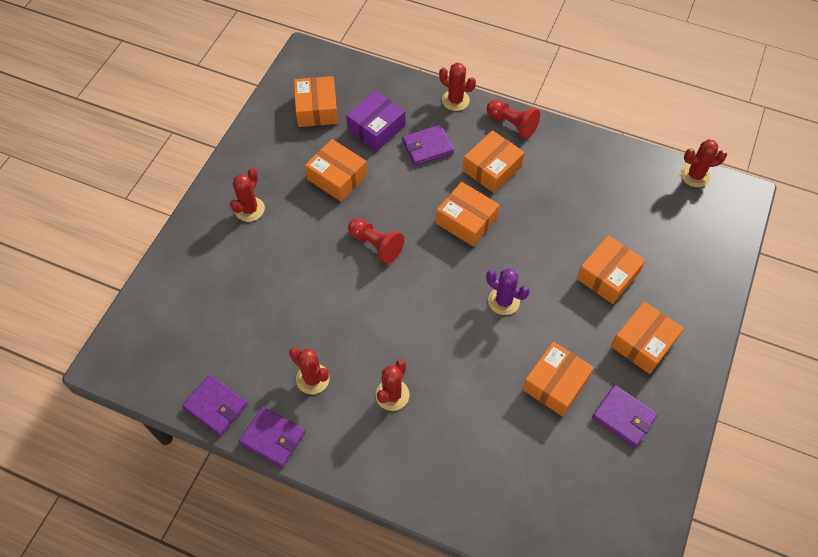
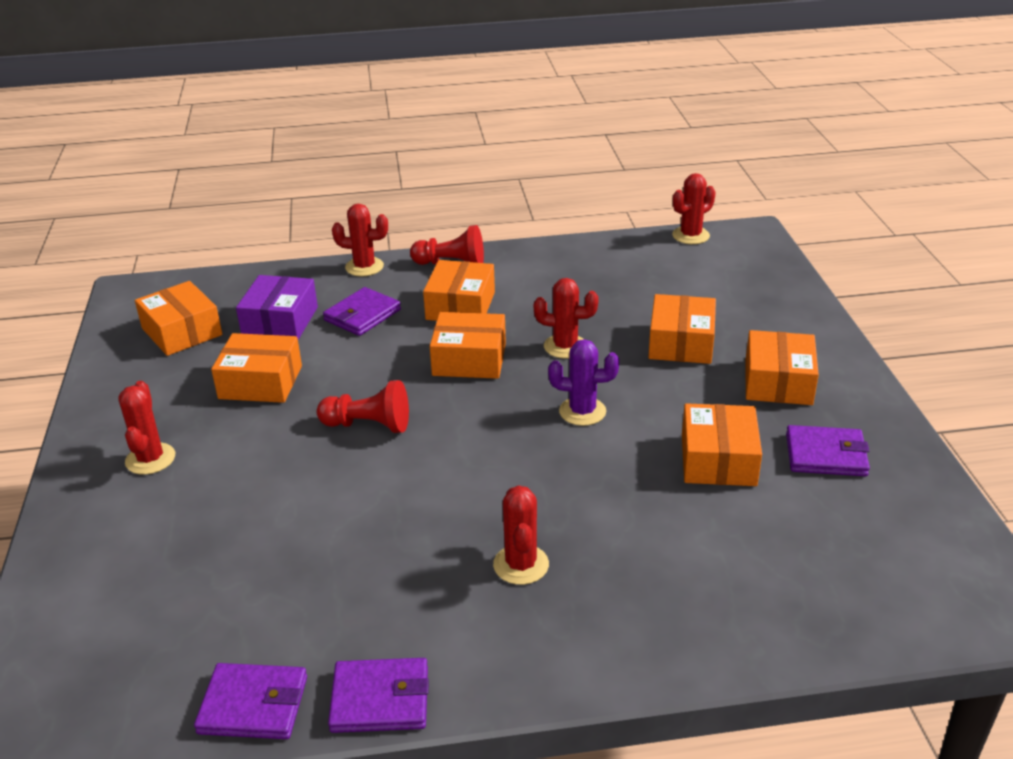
camera: 30 degrees left, 25 degrees down
red cactus [289,347,330,394] -> red cactus moved to [534,278,599,358]

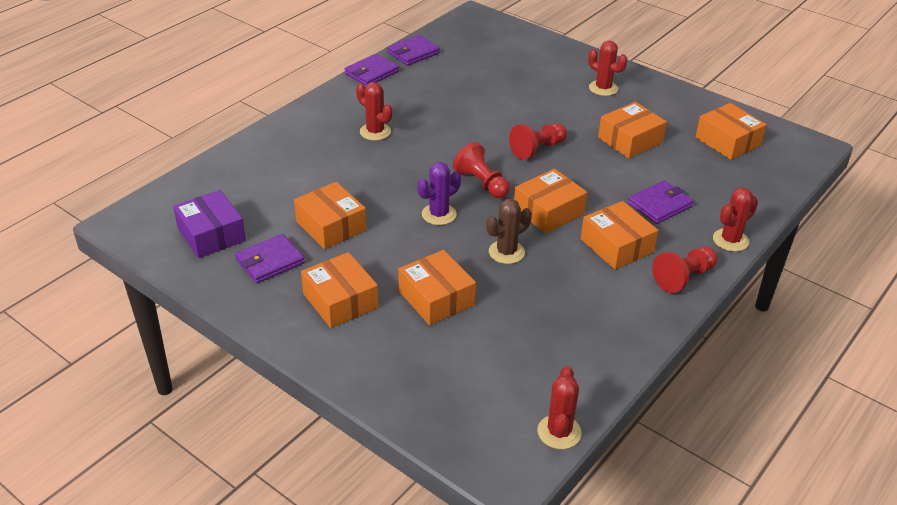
camera: 135 degrees right, 5 degrees up
orange box [135,281,222,356] -> orange box turned 45 degrees clockwise [695,103,766,160]
purple box [236,275,318,340] -> purple box moved to [173,190,246,258]
purple wallet [323,287,401,336] -> purple wallet turned 60 degrees clockwise [628,180,694,224]
red cactus [534,278,599,358] -> brown cactus [486,199,532,264]
none -> red pawn [453,142,510,198]

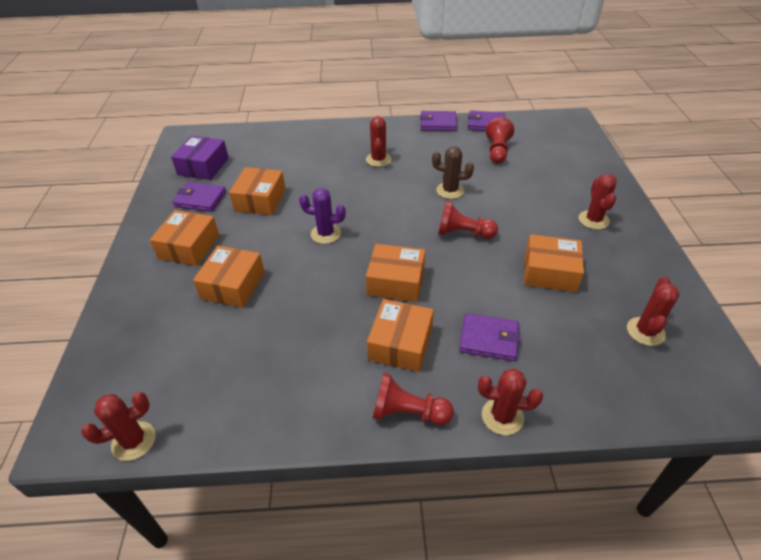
camera: 50 degrees right, 5 degrees up
red pawn [453,142,510,198] -> red pawn moved to [486,118,514,164]
brown cactus [486,199,532,264] -> brown cactus moved to [432,146,474,199]
orange box [695,103,766,160] -> red cactus [627,277,680,346]

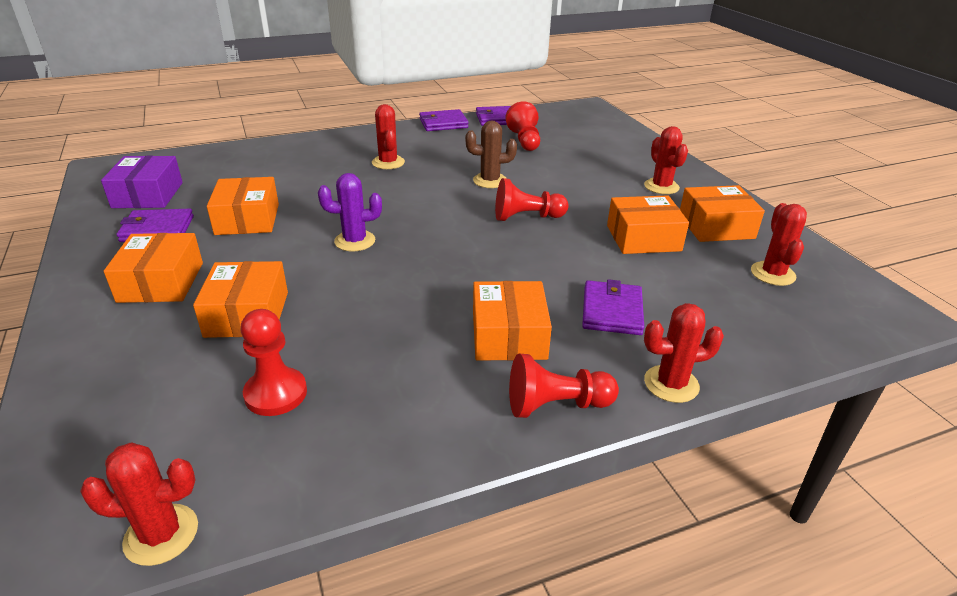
camera: 20 degrees left, 10 degrees down
red cactus [81,392,156,461] -> red cactus turned 45 degrees clockwise [80,442,198,566]
orange box [366,244,425,302] -> orange box moved to [680,185,765,242]
purple wallet [459,313,520,361] -> purple wallet turned 75 degrees counterclockwise [582,279,644,335]
none -> red pawn [240,309,307,416]

